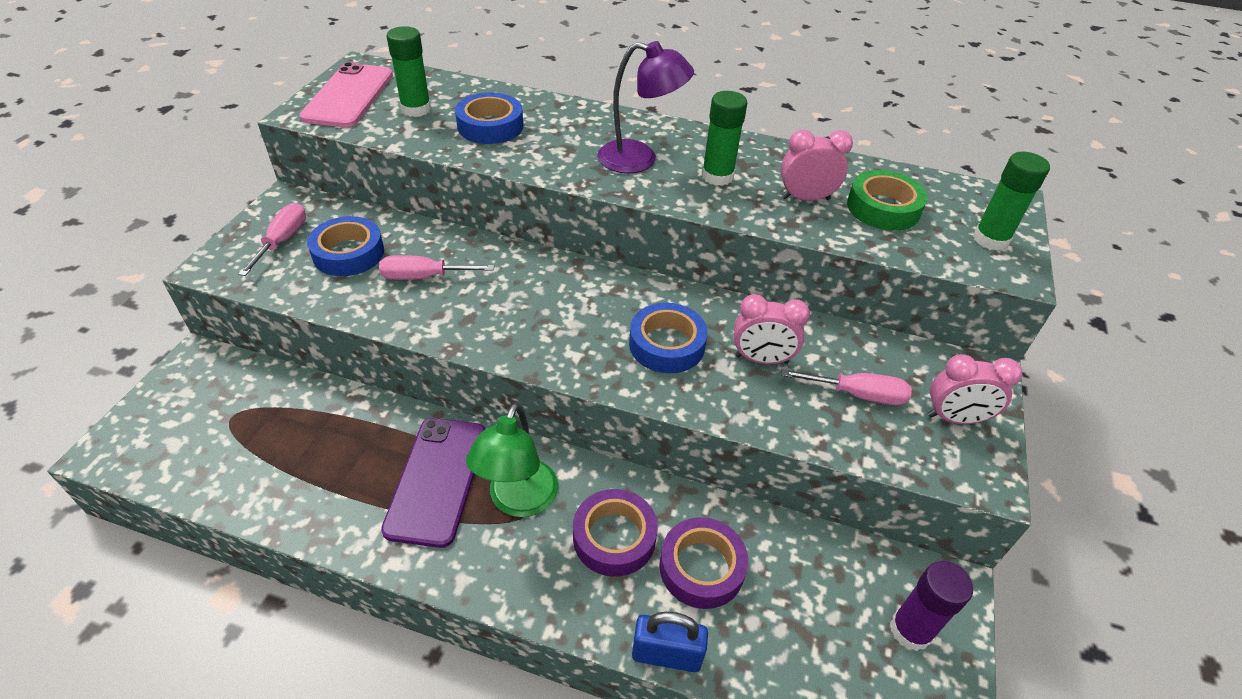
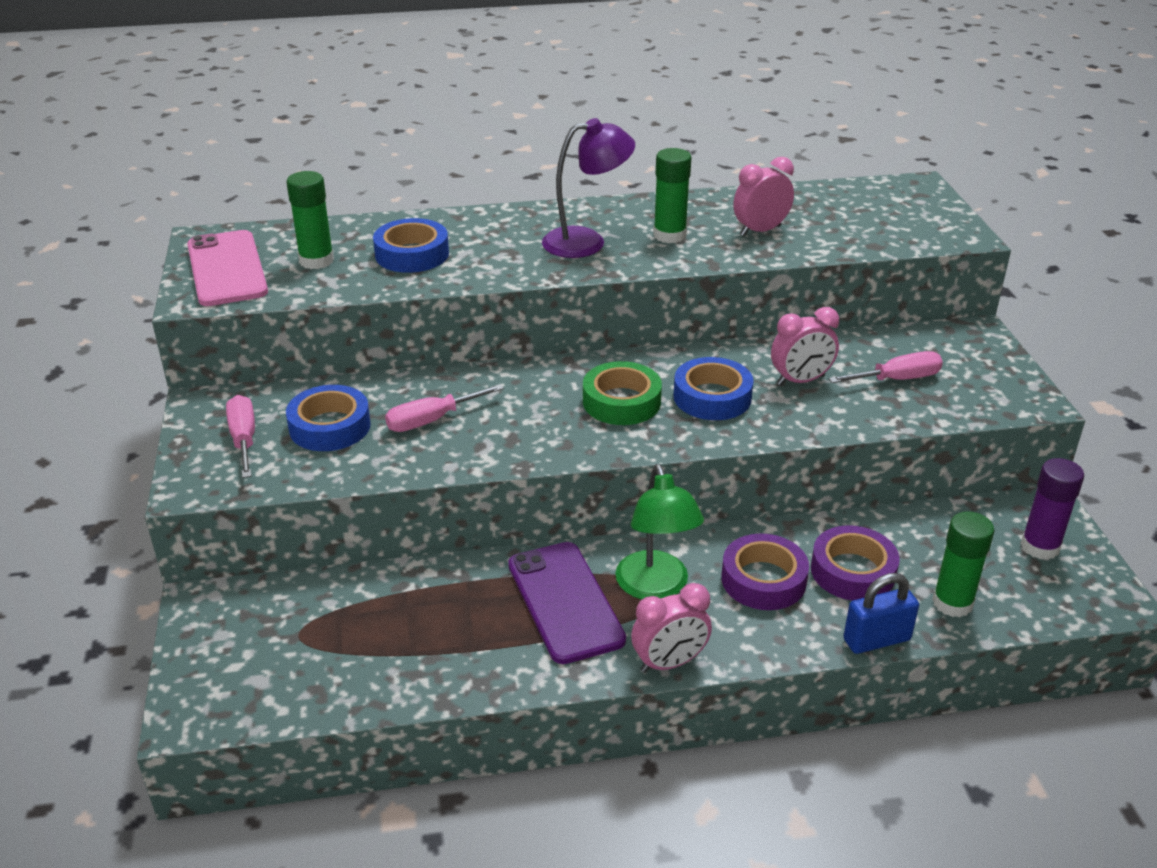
camera: 25 degrees left, 10 degrees down
green tape [847,170,928,231] -> green tape moved to [583,361,662,425]
pink clock [928,354,1022,424] -> pink clock moved to [631,583,712,673]
green glue stick [973,152,1050,251] -> green glue stick moved to [932,511,995,617]

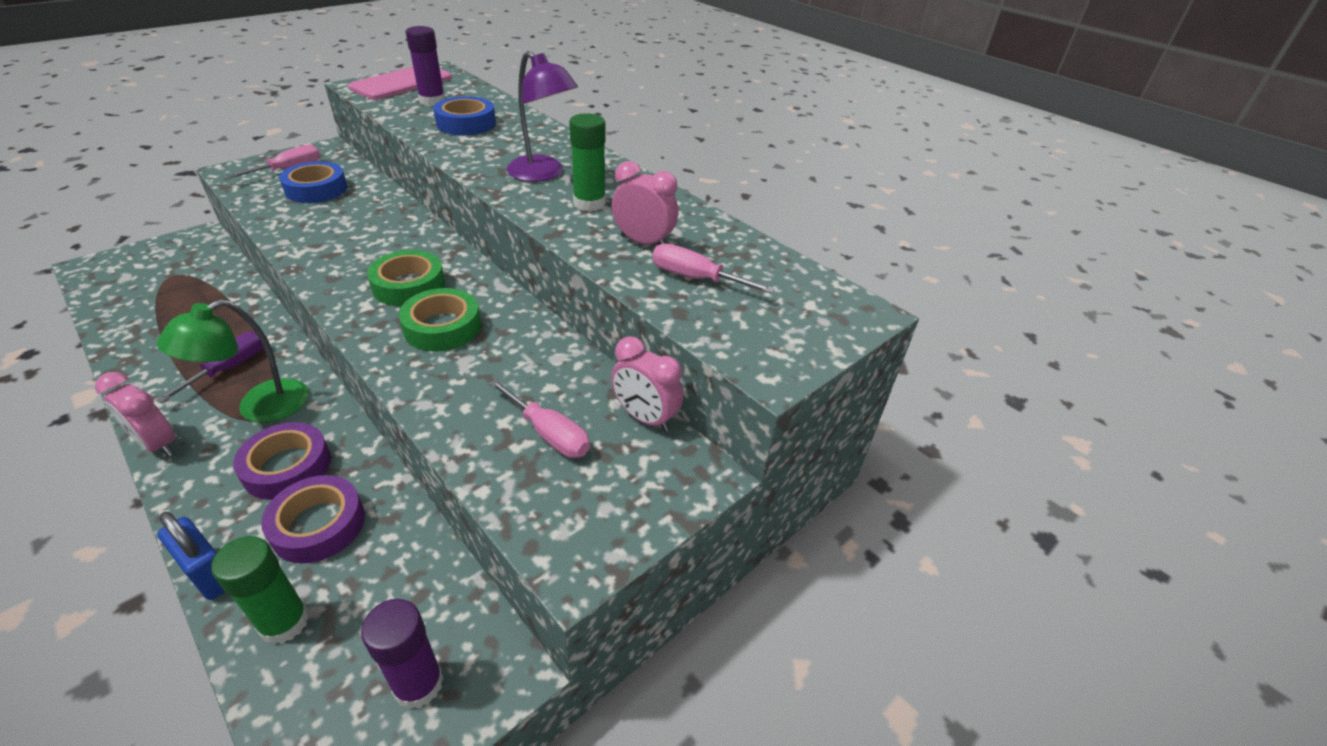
camera: 55 degrees right, 5 degrees up
green glue stick [286,171,334,269] -> purple glue stick [406,26,445,106]
pink screwdriver [385,384,504,432] -> pink screwdriver moved to [653,243,775,293]
purple phone [508,542,626,664] -> purple screwdriver [156,331,263,403]
blue tape [673,357,754,420] -> green tape [399,288,481,352]
pink clock [771,307,839,386] -> pink clock moved to [611,336,683,432]

